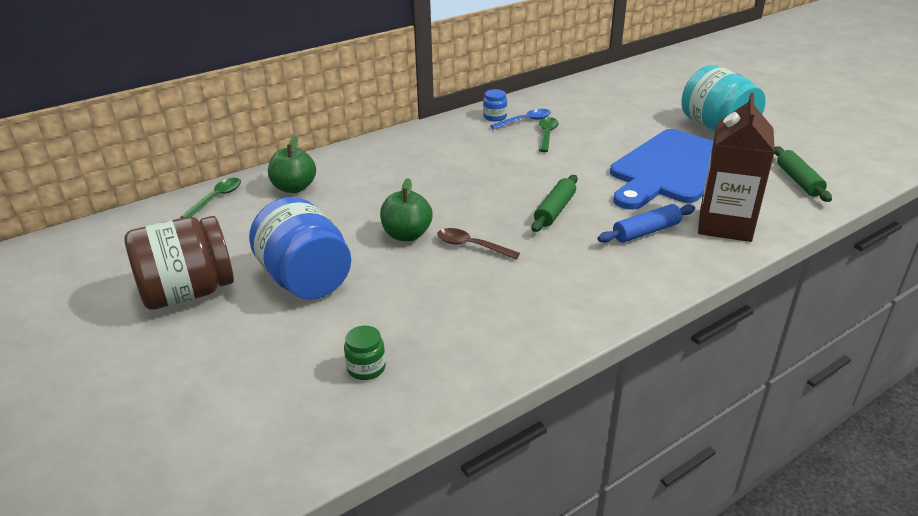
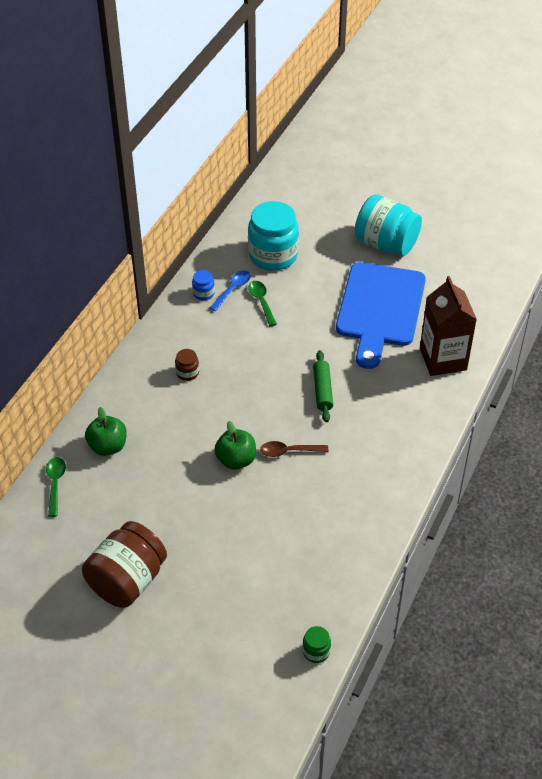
camera: 30 degrees left, 15 degrees up
blue jar [249,197,351,299] -> none
green jar [344,325,386,380] -> green jar moved to [302,626,331,663]
blue rolling pin [598,204,695,243] -> none
green rolling pin [774,146,832,202] -> none
none -> brown jar [175,349,199,381]
none -> turquoise jar [248,201,299,271]

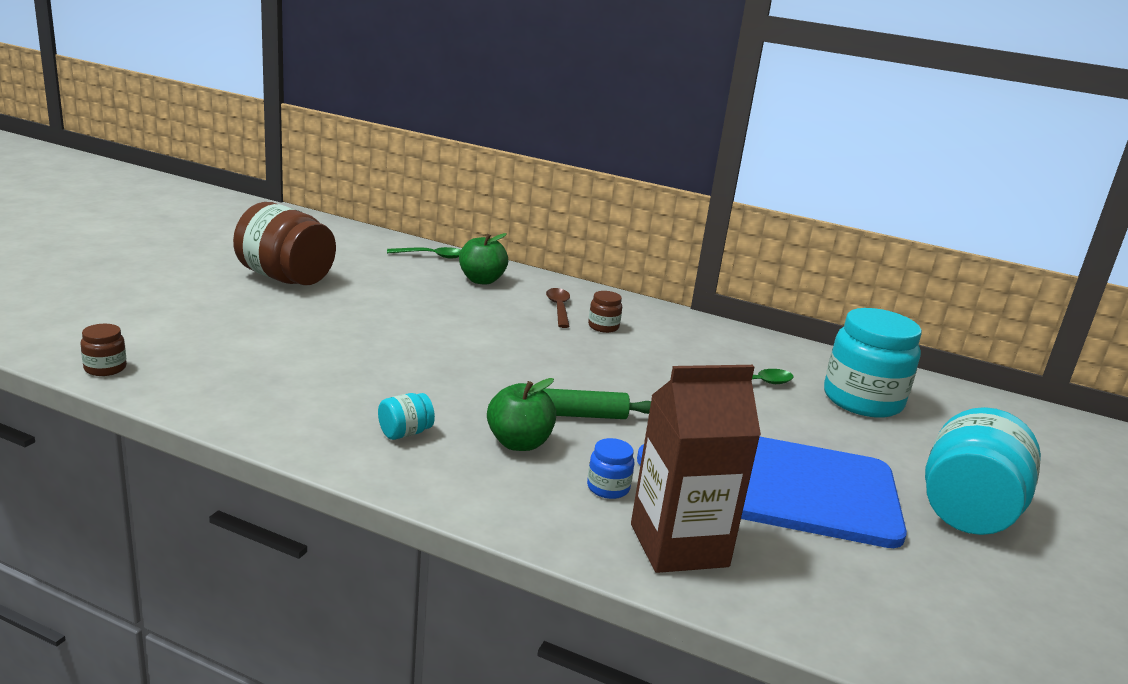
camera: 85 degrees right, 25 degrees down
blue jar [192,270,215,300] -> blue jar moved to [587,438,634,499]
blue spoon [210,270,251,311] -> none
green apple [214,421,256,470] -> green apple moved to [487,378,556,451]
brown spoon [260,441,329,457] -> brown spoon moved to [546,288,570,328]
green jar [302,626,331,663] -> brown jar [81,324,127,376]
none -> turquoise jar [378,393,435,440]

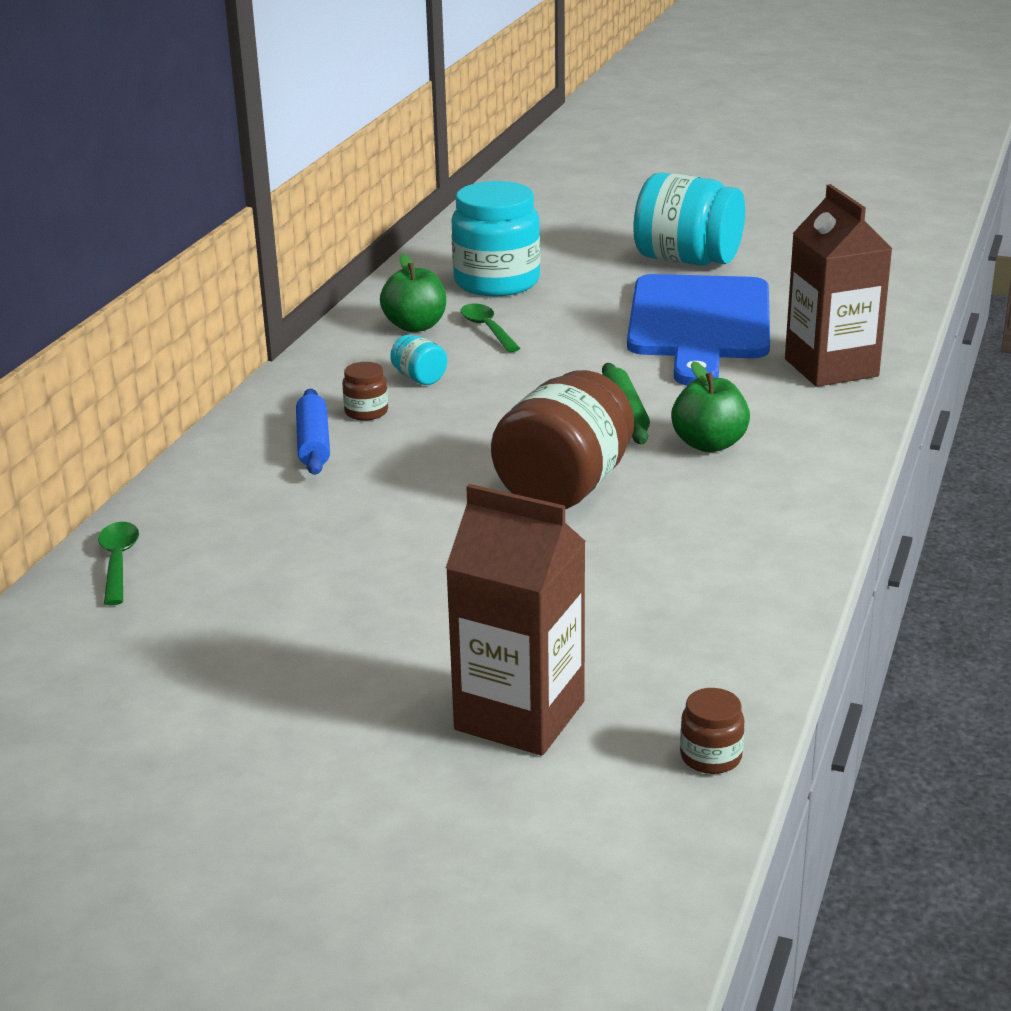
camera: 90 degrees left, 5 degrees up
brown jar [233,202,336,285] -> brown jar moved to [491,370,634,509]
turquoise jar [378,393,435,440] -> turquoise jar moved to [390,335,447,385]
green apple [459,233,508,285] -> green apple moved to [380,253,446,332]
brown spoon [546,288,570,328] -> blue rolling pin [296,389,330,475]
blue jar [587,438,634,499] -> none
none -> brown carton [446,484,586,756]

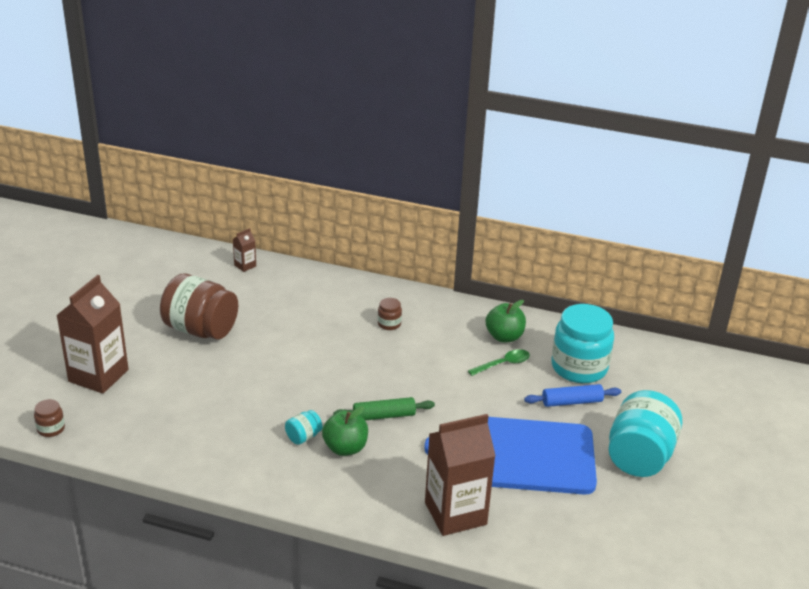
camera: 85 degrees right, 5 degrees up
green spoon [98,522,139,605] -> brown carton [233,228,256,272]
blue rolling pin [296,389,330,475] -> blue rolling pin moved to [524,384,621,407]
turquoise jar [390,335,447,385] -> turquoise jar moved to [285,410,322,445]
brown jar [491,370,634,509] -> brown jar moved to [160,273,238,340]

